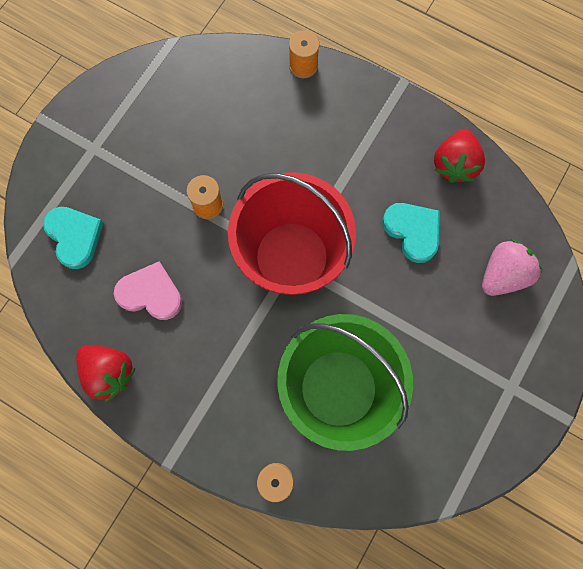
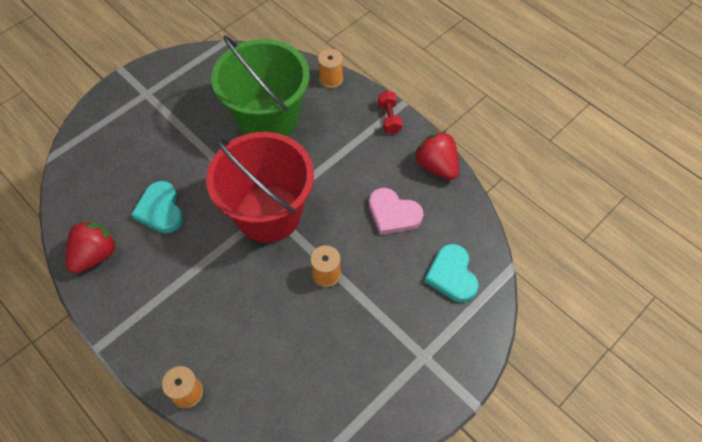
camera: 165 degrees left, 15 degrees down
pink strawberry [482,240,543,296] -> none
none -> red dumbbell [378,90,403,134]

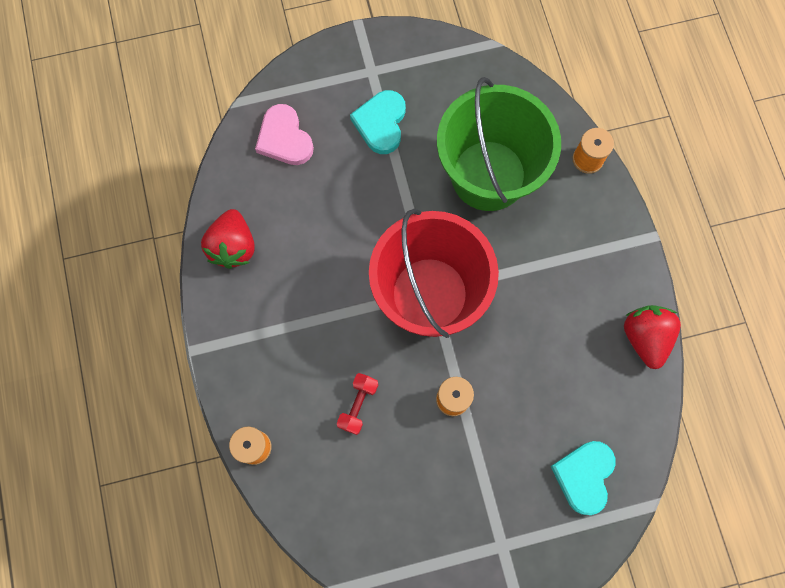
camera: 30 degrees right, 15 degrees up
red strawberry [66,220,117,274] -> red strawberry turned 120 degrees clockwise [201,209,255,269]
turquoise heart [131,181,183,233] -> turquoise heart moved to [350,90,406,154]
pink heart [369,188,423,235] -> pink heart moved to [255,104,314,165]
red dumbbell [378,90,403,134] -> red dumbbell moved to [337,373,378,435]

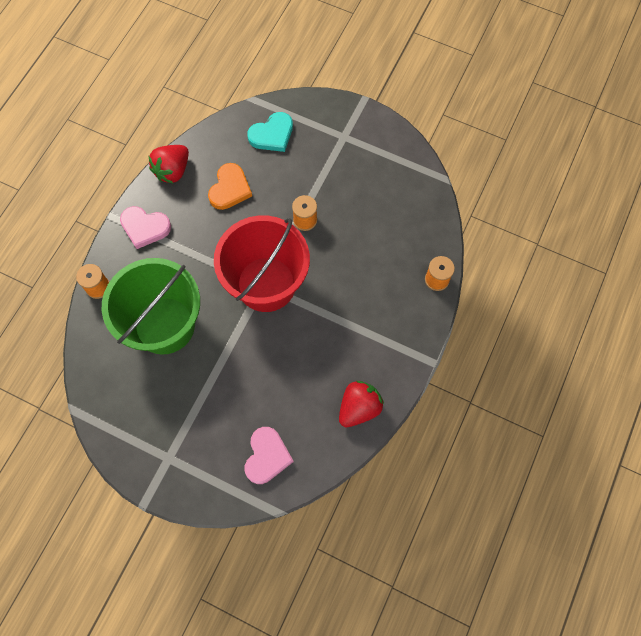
camera: 140 degrees left, 5 degrees down
red dumbbell [337,373,378,435] -> none
turquoise heart [350,90,406,154] -> none
none -> pink heart [120,206,171,249]
none -> orange heart [208,163,252,210]

